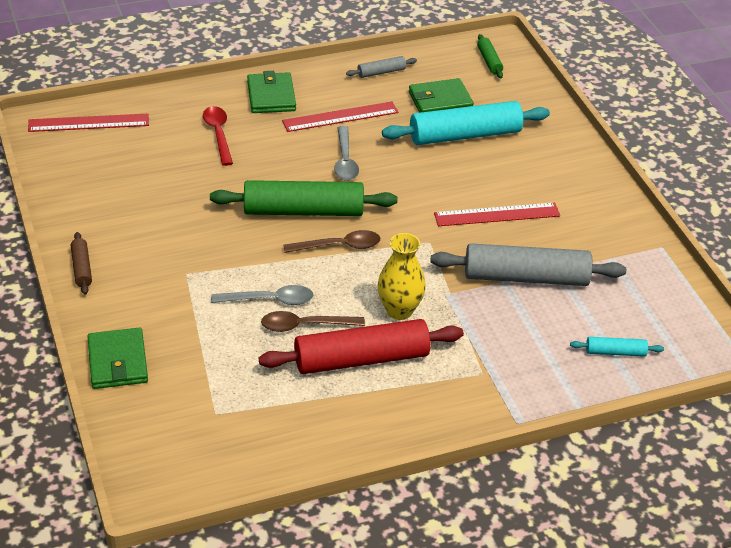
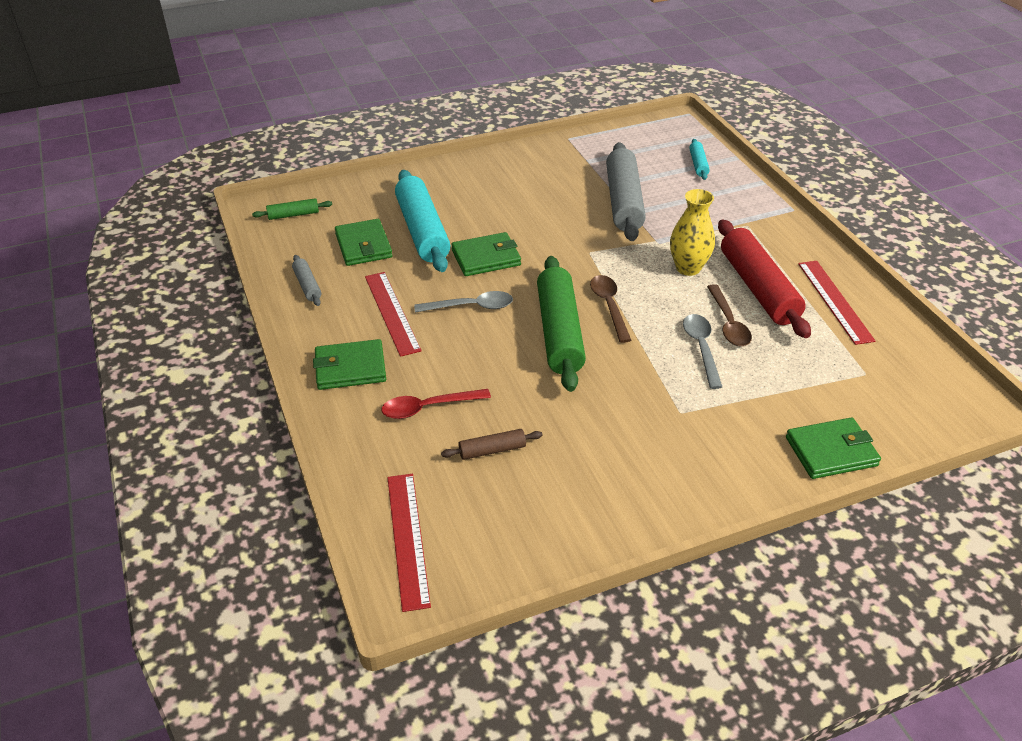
camera: 90 degrees left, 0 degrees up
brown rolling pin [71,232,92,295] -> brown rolling pin moved to [441,429,543,460]
red ruler [434,203,560,226] -> red ruler moved to [798,261,875,345]
none -> green wallet [451,232,521,276]

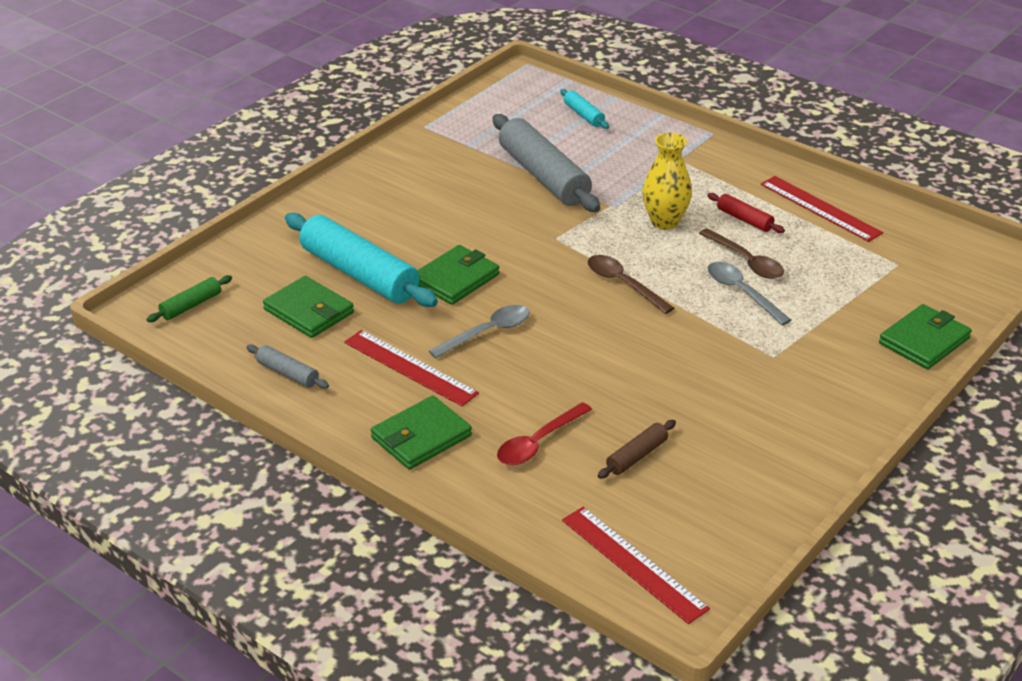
camera: 30 degrees left, 5 degrees down
green rolling pin [537,256,586,392] -> none
red rolling pin [718,220,811,338] -> red rolling pin [707,193,785,233], size x0.46

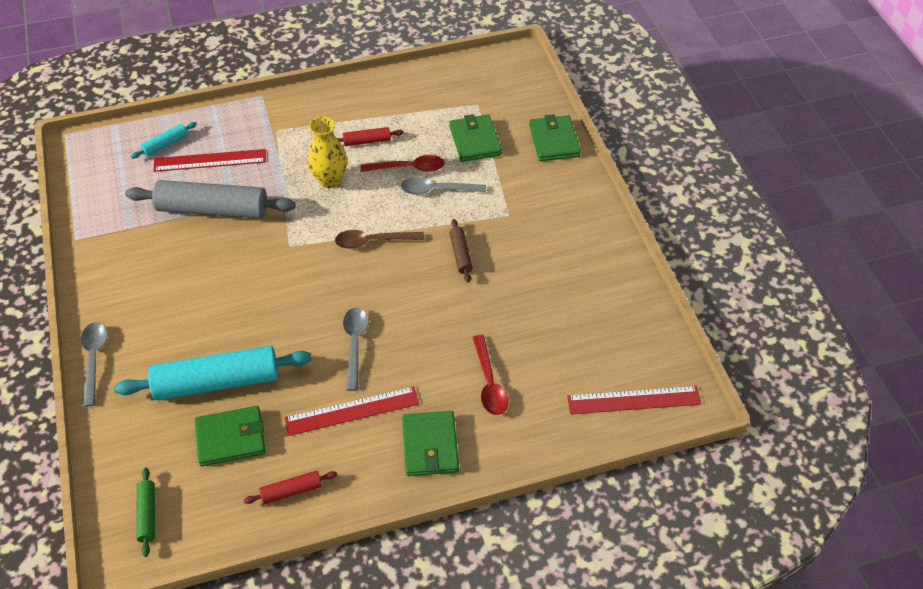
camera: 55 degrees left, 15 degrees up
grey rolling pin [246,345,329,389] -> red rolling pin [244,471,337,504]
green wallet [417,245,499,305] -> green wallet moved to [449,114,502,162]
turquoise rolling pin [560,89,609,129] -> turquoise rolling pin turned 45 degrees counterclockwise [131,122,197,158]
brown rolling pin [598,420,676,479] -> brown rolling pin moved to [449,219,473,282]
brown spoon [699,228,784,279] -> red spoon [361,155,445,172]
red ruler [761,176,883,242] -> red ruler moved to [153,149,266,172]
none -> grey spoon [81,322,107,407]

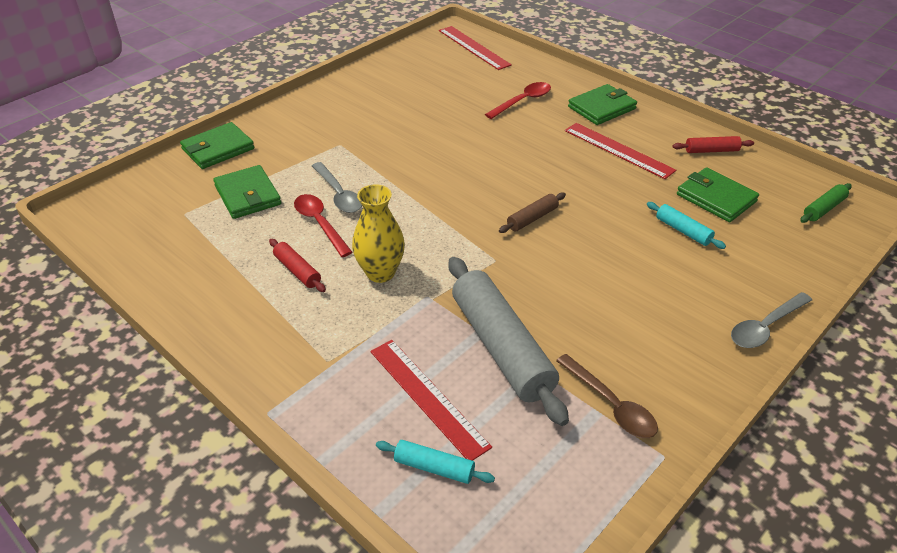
camera: 120 degrees left, 10 degrees down
turquoise rolling pin [114,346,312,400] -> turquoise rolling pin [647,202,726,249], size x0.46
red rolling pin [244,471,337,504] -> red rolling pin turned 45 degrees counterclockwise [673,136,754,153]
brown spoon [335,230,424,249] -> brown spoon moved to [556,354,658,438]
grey spoon [343,307,369,391] -> none
green wallet [449,114,502,162] -> green wallet turned 75 degrees counterclockwise [213,165,281,219]
brown rolling pin [449,219,473,282] -> brown rolling pin moved to [499,193,566,233]

